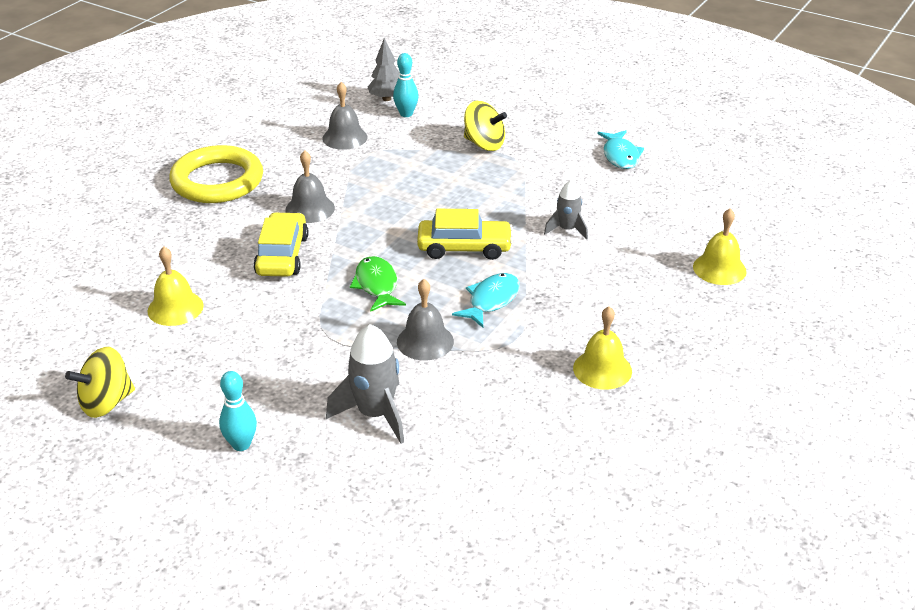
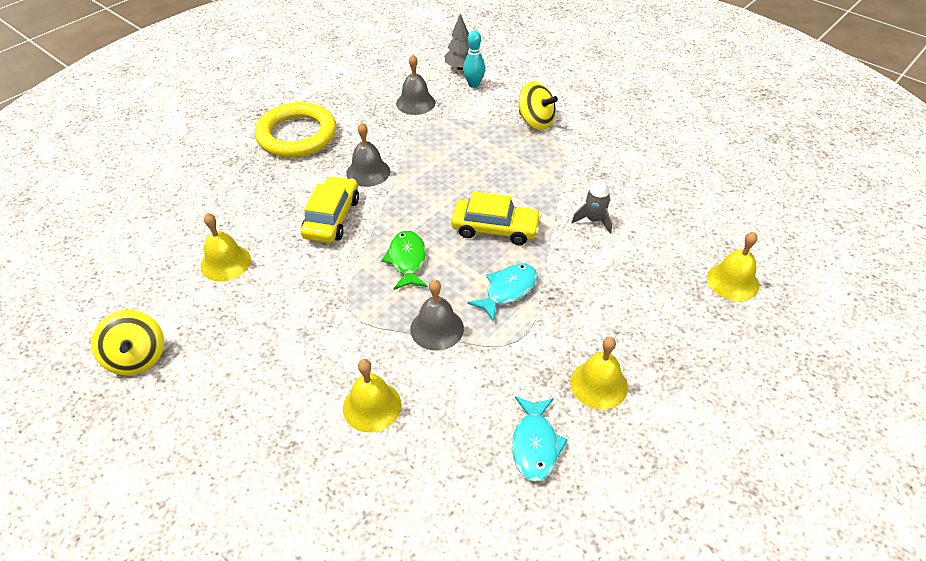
camera: 10 degrees right, 10 degrees up
yellow spinning top [65,347,135,418] -> yellow spinning top turned 90 degrees counterclockwise [91,310,164,376]
turquoise bowling pin [219,371,257,451] -> none
grey rocket [326,324,404,444] -> yellow bell [343,359,401,432]
turquoise fish [597,130,644,169] -> turquoise fish moved to [512,396,568,482]

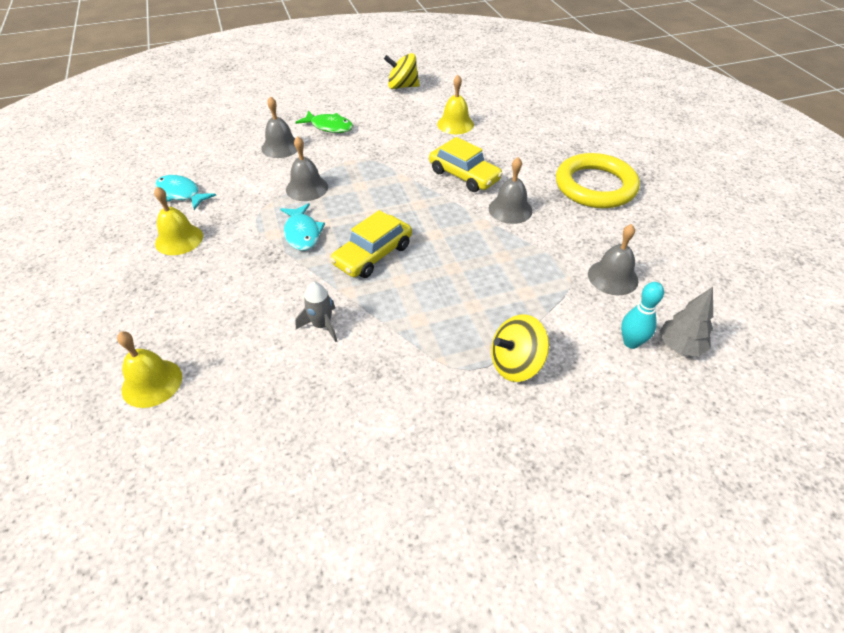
camera: 120 degrees right, 0 degrees up
yellow bell [343,359,401,432] -> grey bell [261,96,297,158]
green fish [381,230,427,290] -> green fish moved to [295,111,353,133]

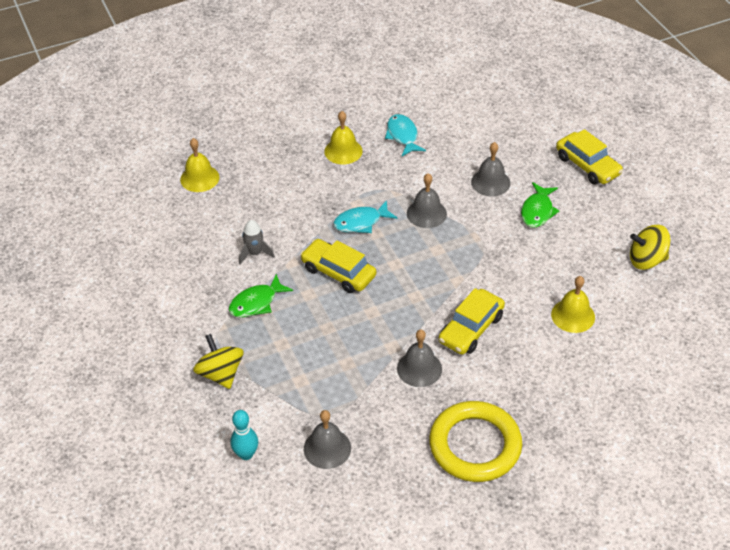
camera: 85 degrees right, 0 degrees up
turquoise fish [155,175,216,210] -> turquoise fish turned 45 degrees counterclockwise [385,114,426,156]
yellow spinning top [384,53,420,89] -> yellow spinning top turned 90 degrees counterclockwise [630,225,670,270]
grey tree [659,287,713,356] -> none
none -> green fish [229,274,293,318]
none -> yellow car [556,129,623,185]

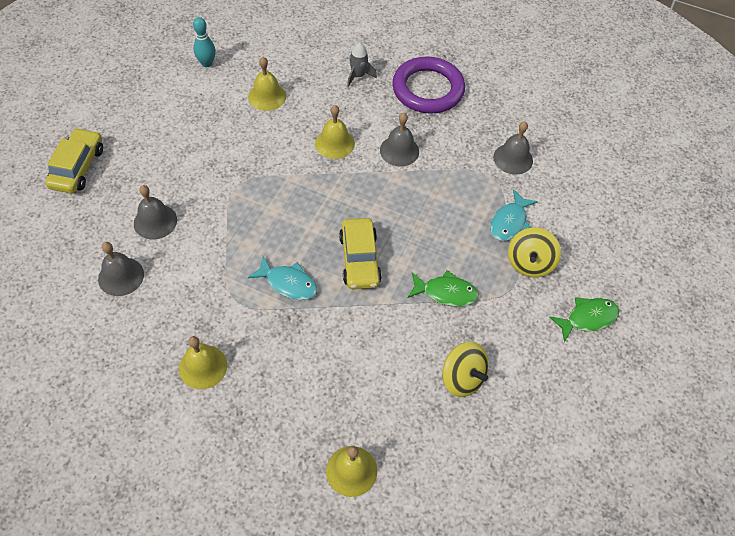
camera: 135 degrees left, 10 degrees up
turquoise bowling pin [231,410,258,460] -> turquoise bowling pin moved to [193,17,216,67]
grey rocket [239,220,275,264] -> grey rocket moved to [347,43,377,87]
turquoise fish [385,114,426,156] -> turquoise fish moved to [490,189,538,241]
grey bell [407,173,447,228] -> grey bell moved to [98,242,144,296]
yellow ring [429,401,522,482] -> purple ring [392,56,465,114]
yellow car [439,288,505,355] -> yellow bell [315,105,355,159]
green fish [521,182,560,228] -> green fish moved to [549,297,620,342]
yellow spinning top [630,225,670,270] -> yellow spinning top moved to [442,342,489,397]

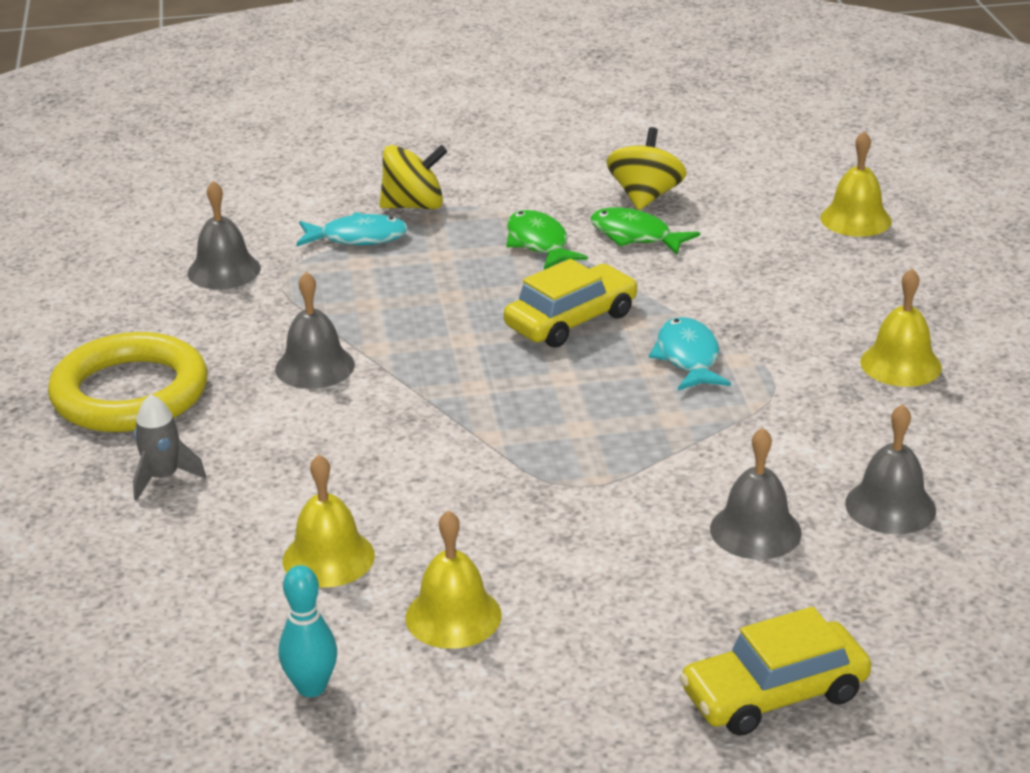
camera: 120 degrees left, 25 degrees down
yellow bell [315,105,355,159] -> yellow bell moved to [405,510,502,649]
purple ring [392,56,465,114] -> yellow ring [48,332,208,432]
green fish [549,297,620,342] -> green fish moved to [590,207,700,255]

